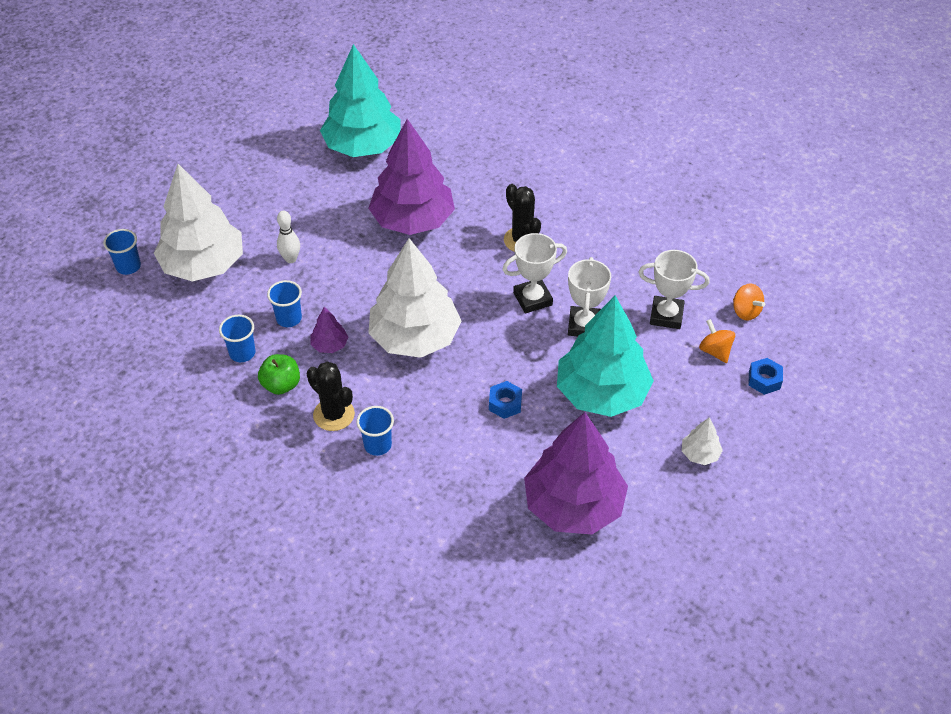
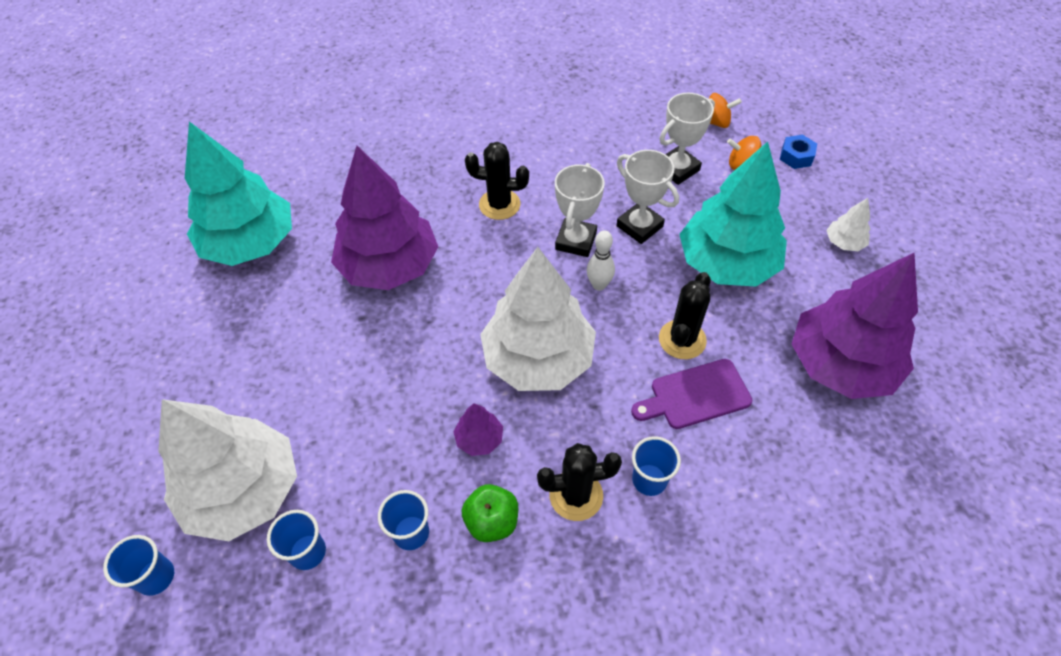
camera: 50 degrees left, 5 degrees up
blue cup [267,280,302,327] -> blue cup moved to [267,510,326,570]
white bowling pin [277,210,300,263] -> white bowling pin moved to [587,230,615,291]
blue nut [489,381,522,419] -> black cactus [659,272,711,359]
none -> purple cutting board [631,359,752,429]

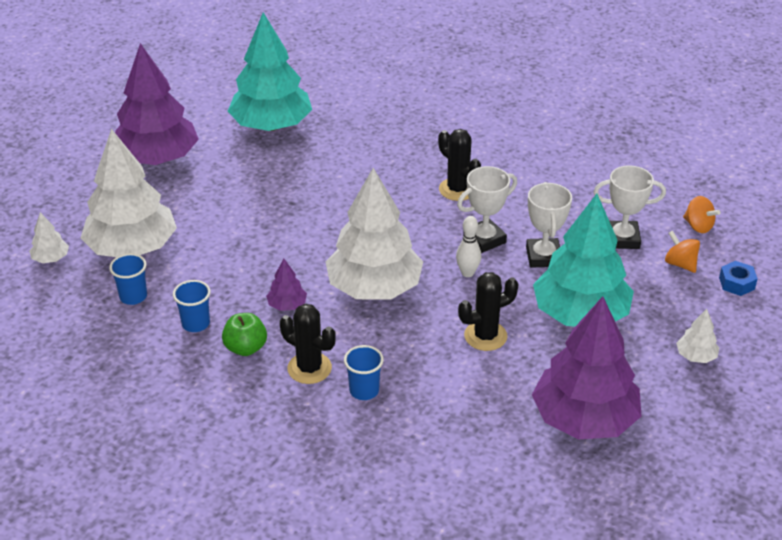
camera: 40 degrees right, 15 degrees down
blue cup [103,535,174,596] -> white tree [29,212,69,263]
purple tree [331,146,438,290] -> purple tree moved to [115,43,199,165]
purple cutting board [631,359,752,429] -> none

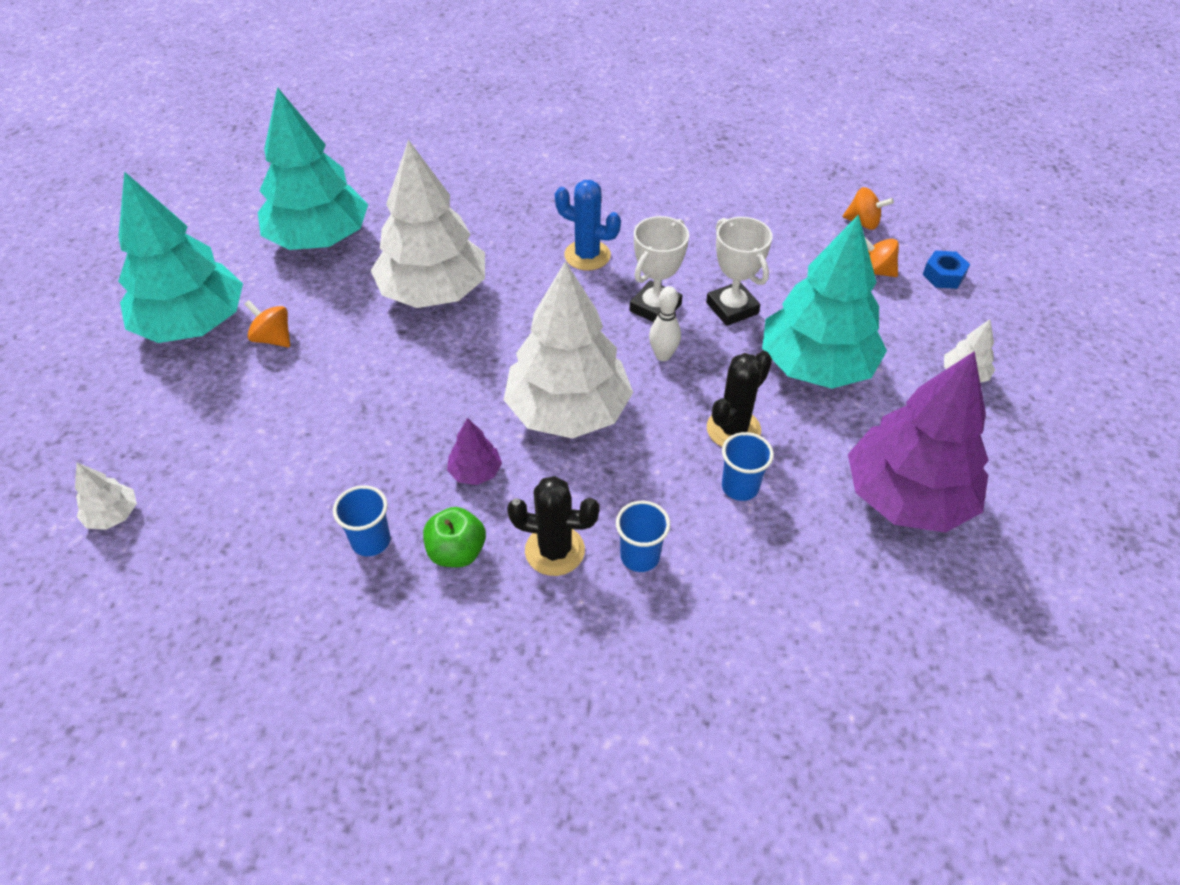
camera: 25 degrees left, 10 degrees up
white tree [81,129,177,257] -> white tree moved to [371,140,485,308]
blue cup [109,253,147,305] -> blue cup moved to [722,432,774,501]
purple tree [115,43,199,165] -> turquoise tree [118,171,243,343]
black cactus [438,129,481,201] -> blue cactus [555,180,621,271]
white trophy [594,165,666,249] -> none
none -> orange spinning top [245,300,290,347]

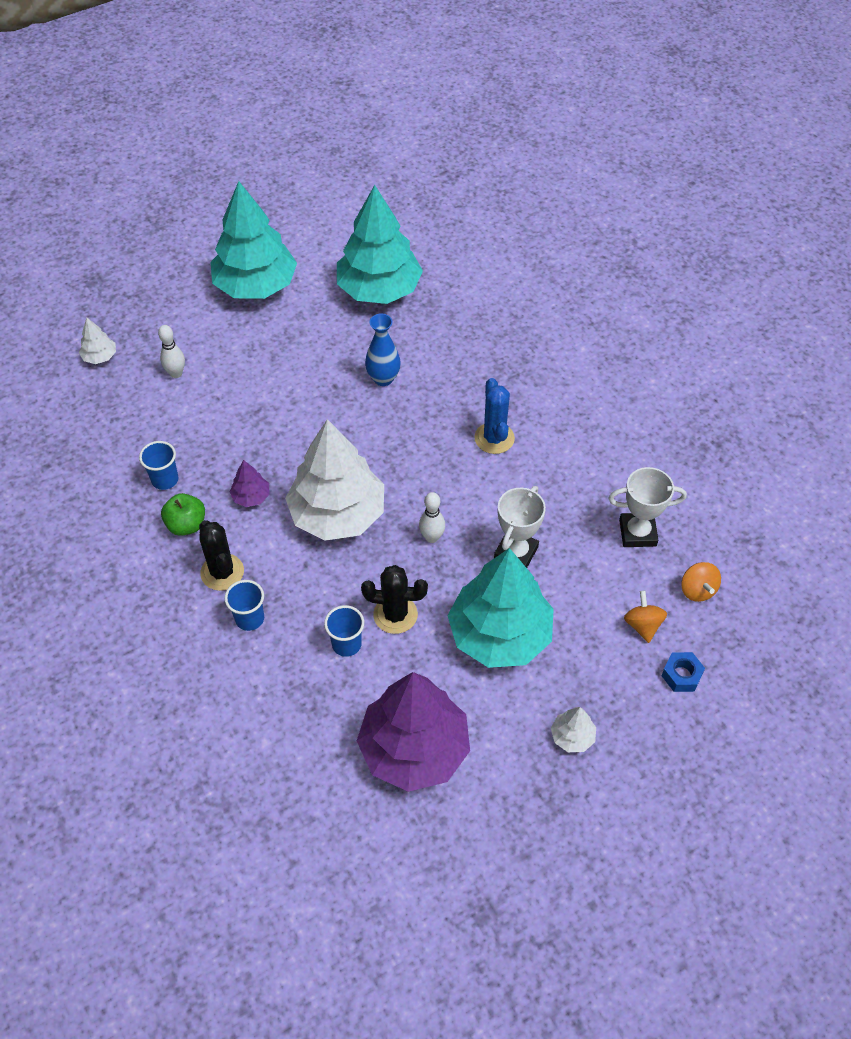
camera: 55 degrees right, 5 degrees up
orange spinning top [245,300,290,347] -> none
white tree [371,140,485,308] -> blue vase [365,313,401,386]
white trophy [630,216,689,322] -> white trophy moved to [608,467,687,547]
none -> white bowling pin [158,325,185,378]

